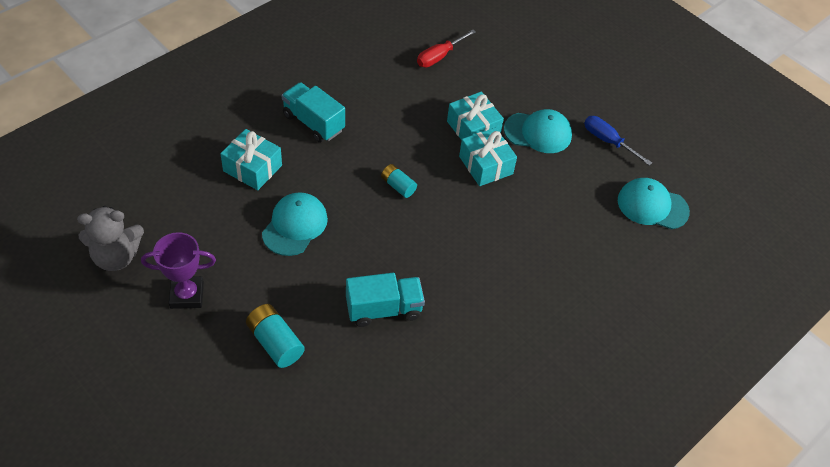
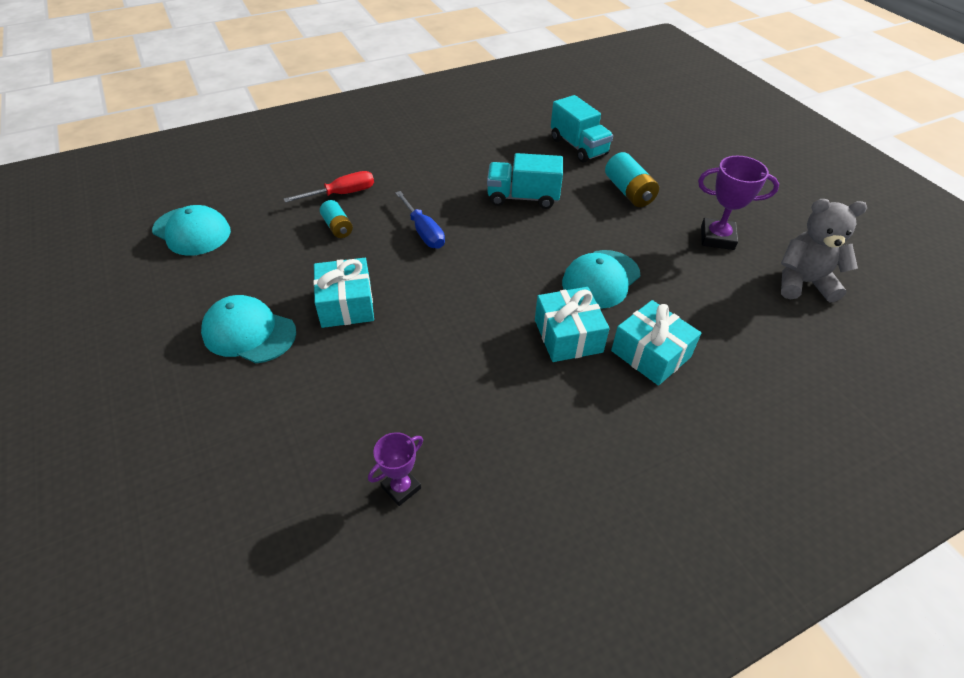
camera: 160 degrees left, 5 degrees down
turquoise truck [282,82,345,143] -> turquoise truck moved to [551,95,613,163]
turquoise battery [381,164,417,198] -> turquoise battery moved to [320,200,353,238]
red screwdriver [417,29,476,67] -> red screwdriver moved to [284,171,374,203]
turquoise gift [447,92,504,140] -> turquoise gift moved to [535,287,610,362]
blue screwdriver [584,116,652,166] -> blue screwdriver moved to [395,191,445,249]
none -> purple trophy [368,432,423,506]

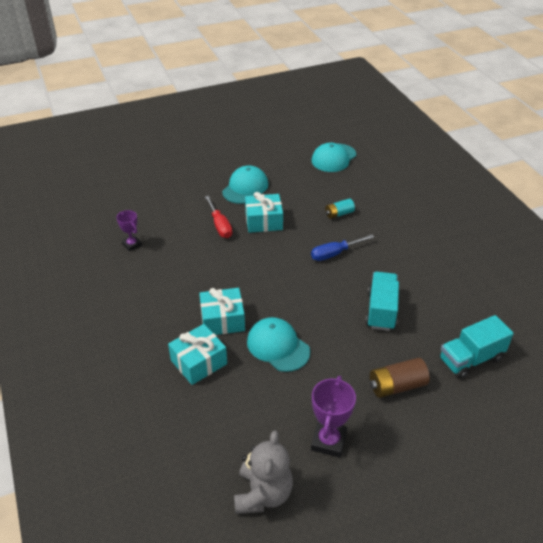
camera: 95 degrees right, 5 degrees down
red screwdriver [284,171,374,203] -> red screwdriver moved to [205,196,232,238]
turquoise battery [605,152,659,207] -> brown battery [370,358,430,398]

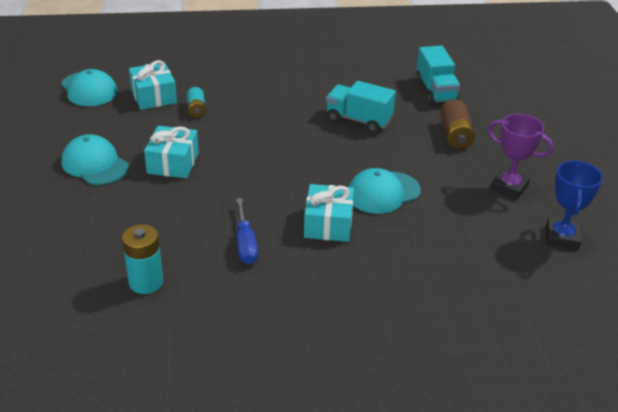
camera: 75 degrees left, 5 degrees down
purple trophy [117,210,142,251] -> turquoise battery [122,224,163,294]
turquoise gift [168,324,227,385] -> turquoise gift moved to [129,60,177,110]
red screwdriver [205,196,232,238] -> none
grey teddy bear [234,430,293,514] -> blue trophy [546,160,603,249]
blue screwdriver [311,234,374,261] -> blue screwdriver moved to [236,198,258,264]

